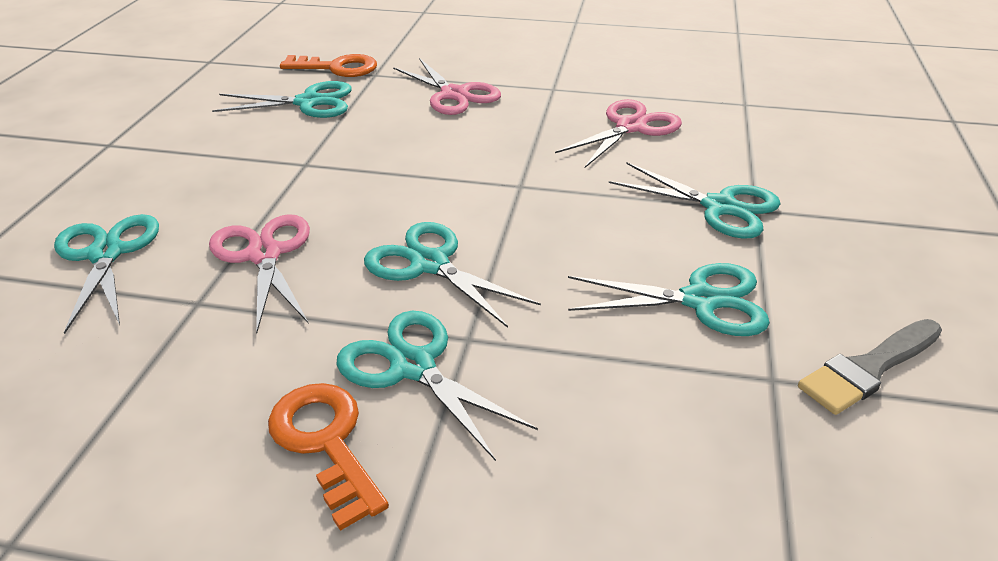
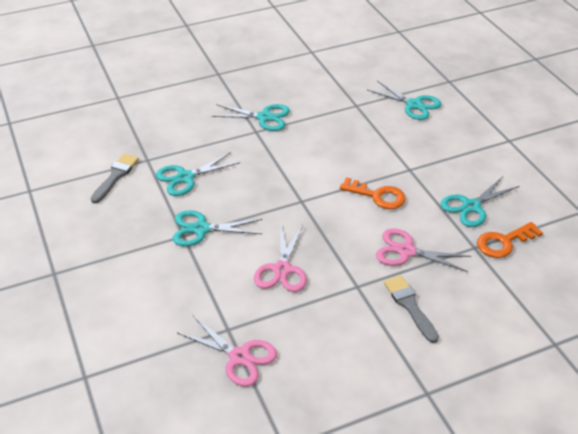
camera: 145 degrees right, 5 degrees up
pink scissors [209,214,310,333] -> pink scissors moved to [177,316,277,387]
orange key [268,383,389,531] -> orange key moved to [340,177,406,209]
turquoise scissors [364,222,541,328] -> none
none -> grey brush [384,275,439,343]

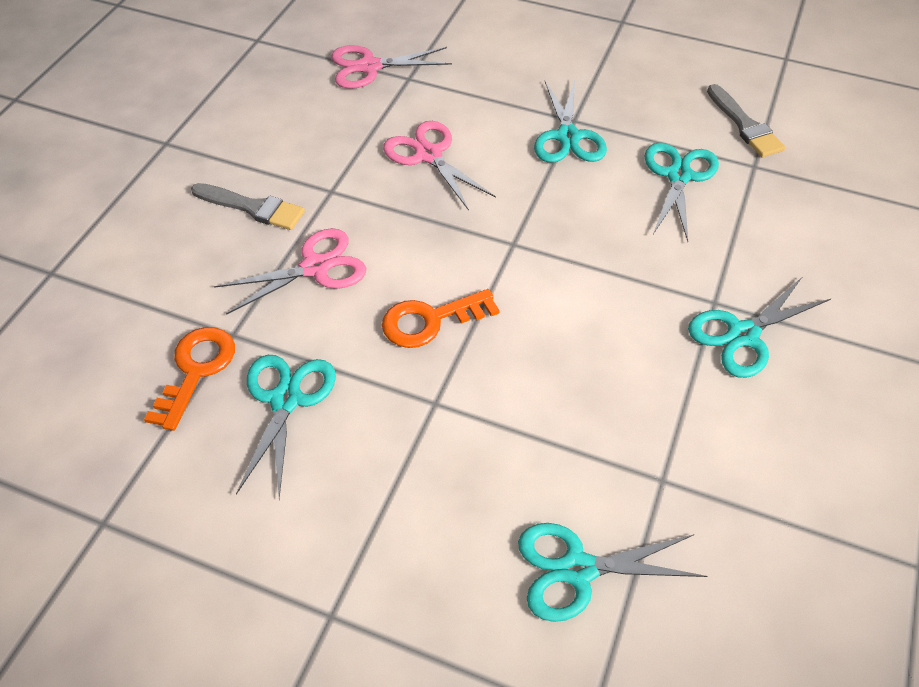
camera: 135 degrees right, 10 degrees up
turquoise scissors [173,210,262,246] -> turquoise scissors turned 135 degrees clockwise [534,80,607,163]

